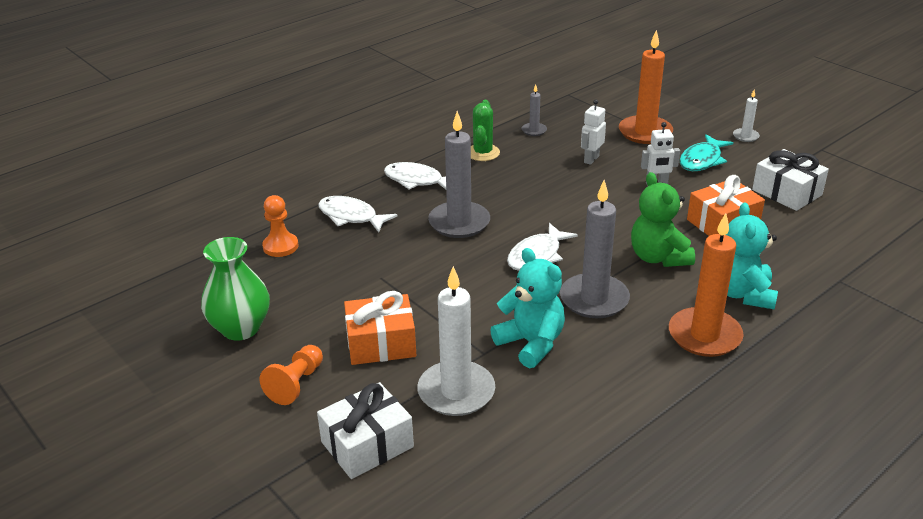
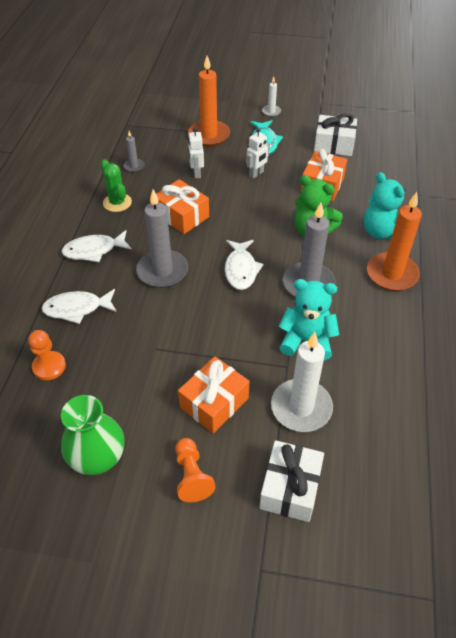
camera: 40 degrees left, 15 degrees up
none -> orange gift [156,179,209,234]

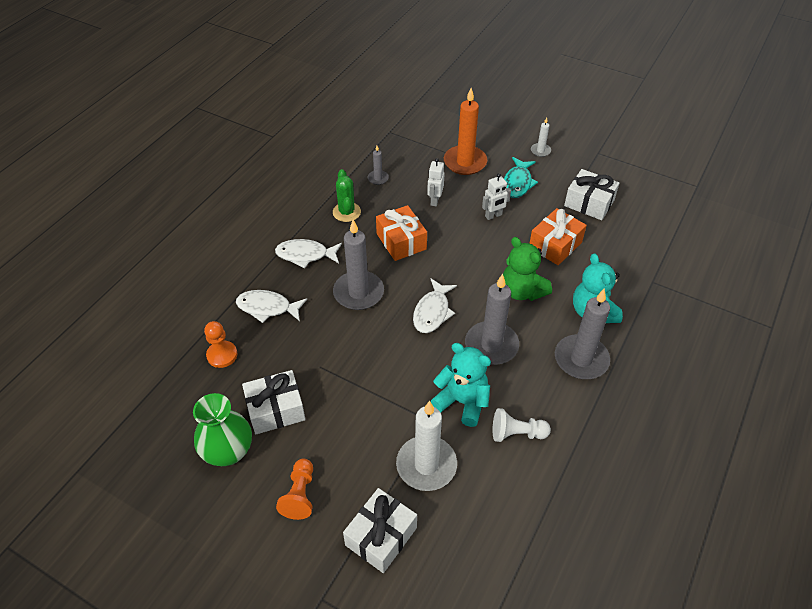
camera: 20 degrees right, 0 degrees up
orange gift [178,356,249,433] -> none
orange candle [367,192,422,291] -> grey candle [555,289,610,379]
none -> white gift [242,370,306,434]
none -> white pawn [493,408,551,442]

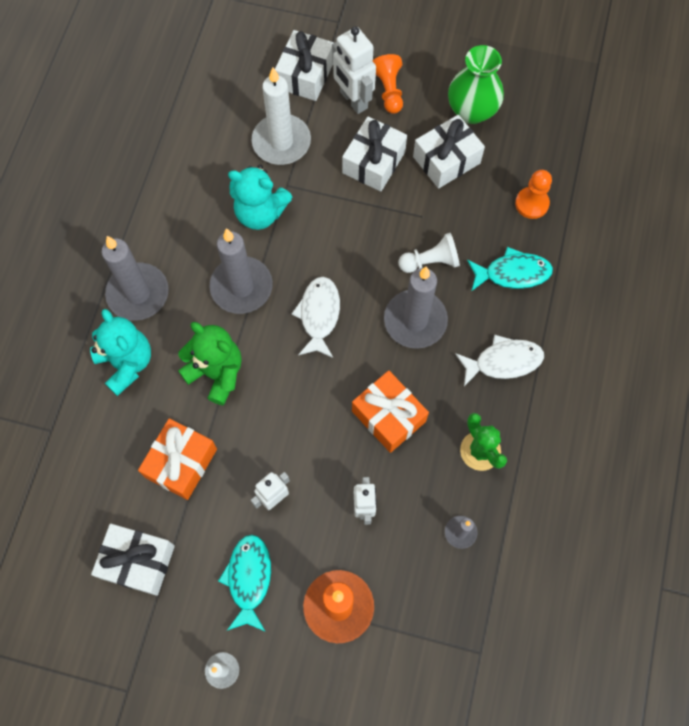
camera: 165 degrees right, 20 degrees up
white fish [236,290,307,323] -> turquoise fish [467,247,553,291]
white pawn [493,408,551,442] -> white pawn moved to [398,233,460,273]
none -> white robot [332,26,376,114]
none -> white gift [342,117,407,192]

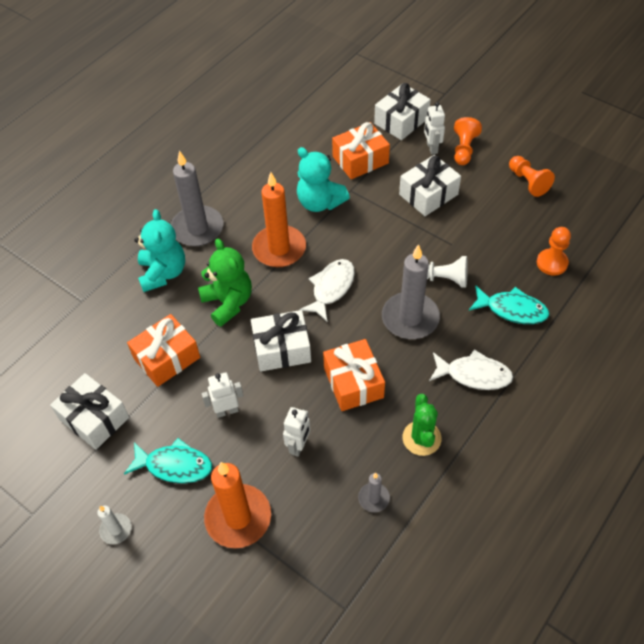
camera: 25 degrees right, 15 degrees down
grey candle [210,228,273,314] -> orange candle [252,172,306,267]
turquoise fish [218,534,271,632] -> turquoise fish turned 75 degrees clockwise [124,438,212,484]
white candle [252,67,311,165] -> orange gift [332,122,390,179]
white robot [332,26,376,114] -> white robot [424,102,445,155], size x0.64
white gift [413,115,485,189] -> white gift moved to [251,310,311,372]
green vase [448,45,504,124] -> orange pawn [509,156,555,197]

